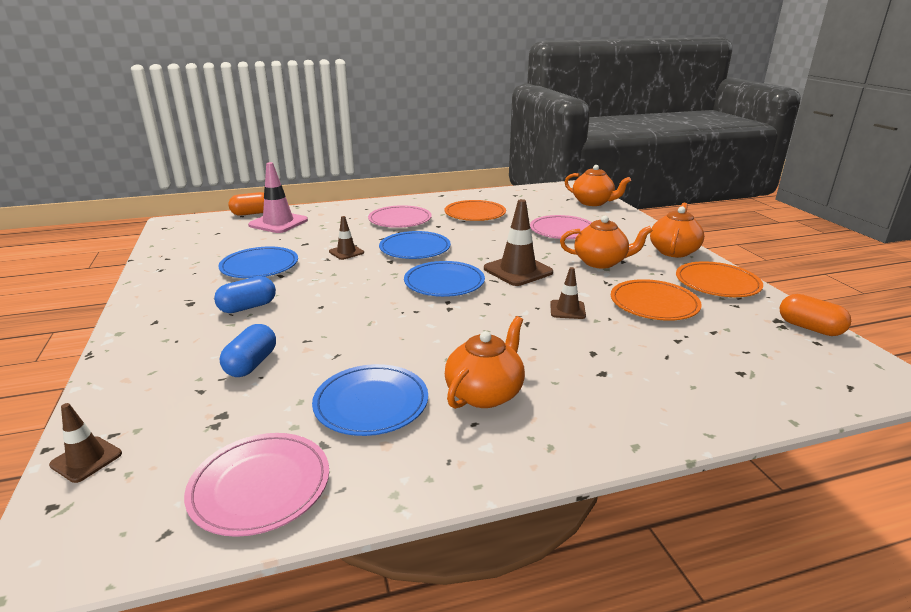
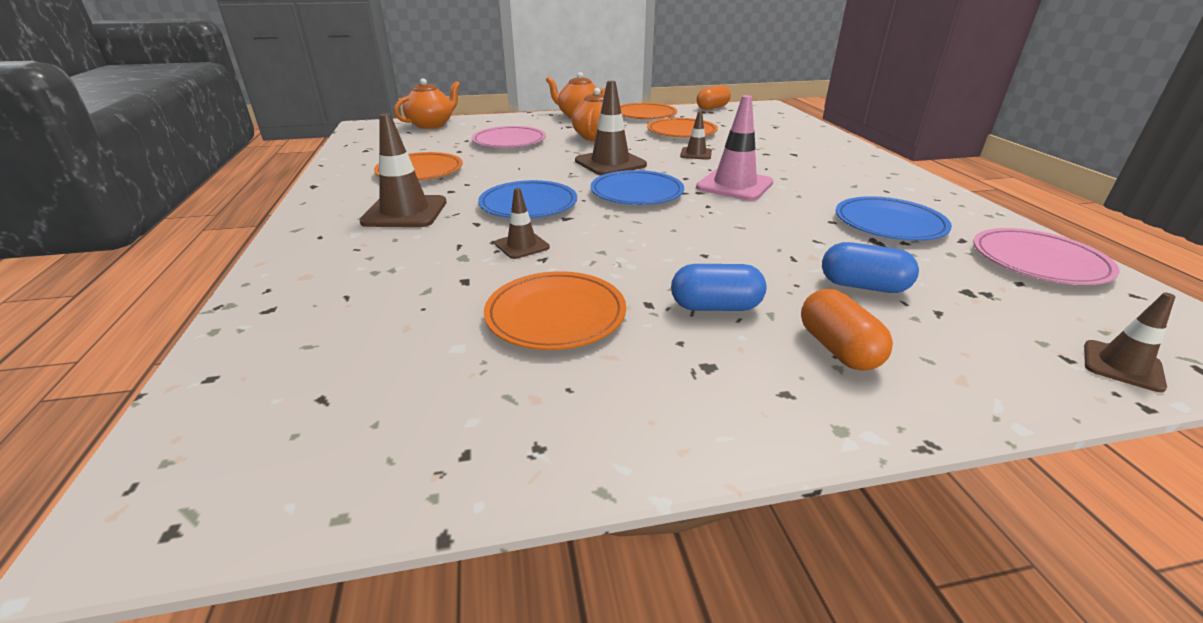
camera: 85 degrees left, 5 degrees up
blue capsule [214,276,276,313] -> blue capsule turned 60 degrees counterclockwise [671,264,767,311]
blue plate [218,246,298,278] -> orange plate [484,271,626,350]
orange capsule [228,192,264,216] -> orange capsule moved to [801,289,893,371]
pink traffic cone [248,162,308,233] -> pink traffic cone moved to [696,95,773,201]
pink plate [368,205,432,228] -> brown traffic cone [360,113,447,227]
orange teapot [445,316,525,409] -> none

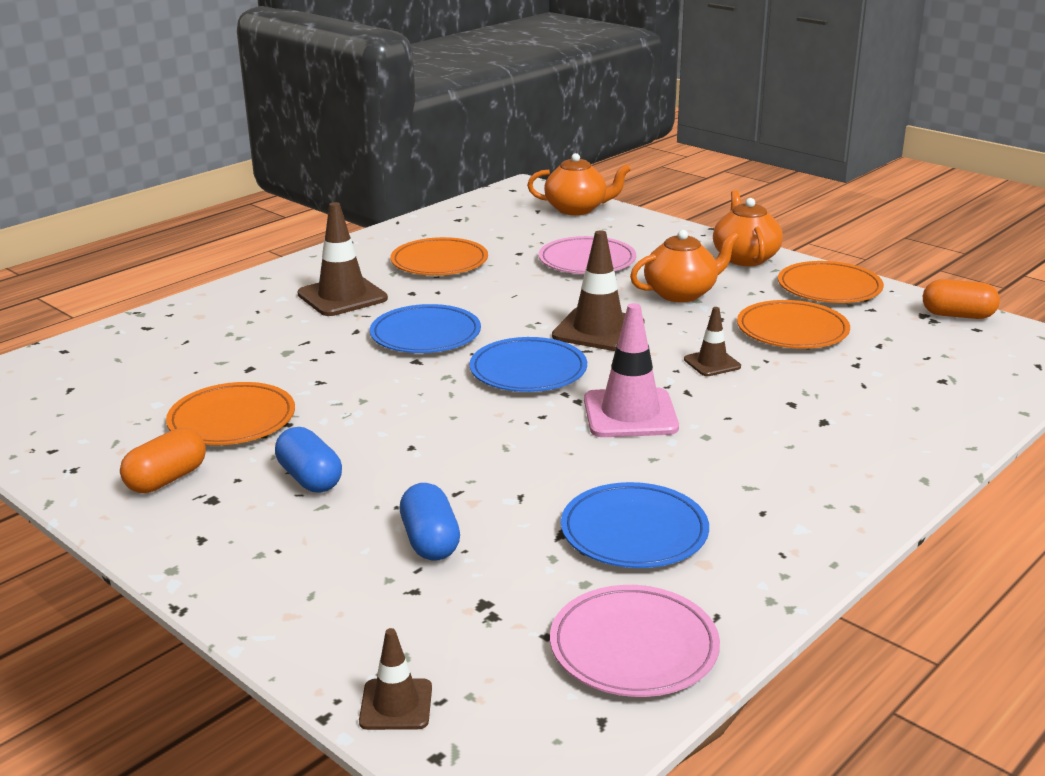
camera: 55 degrees right, 5 degrees down
brown traffic cone [495,188,550,259] -> none
orange capsule [801,289,893,371] -> orange capsule moved to [120,428,206,493]

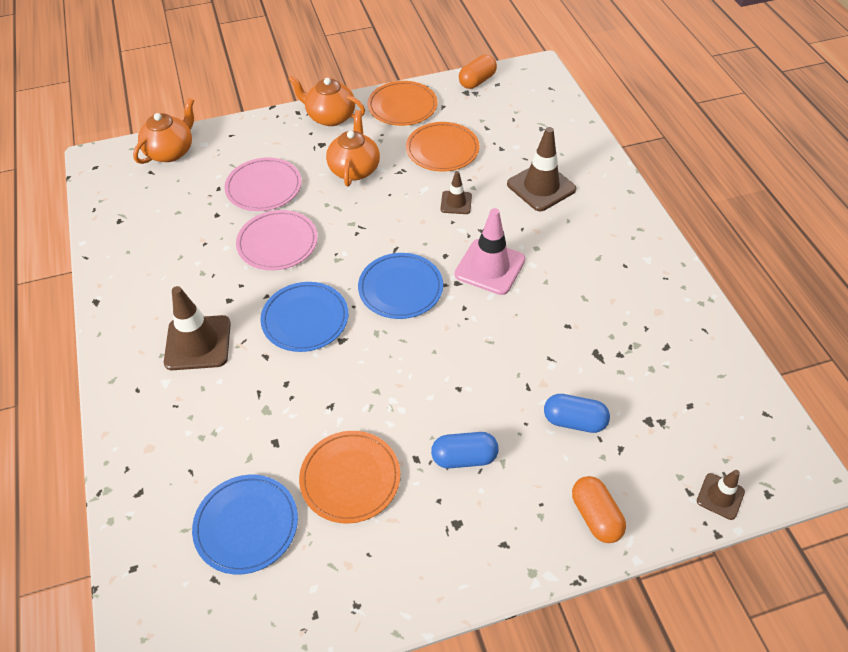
camera: 60 degrees left, 25 degrees up
orange capsule [120,428,206,493] -> orange capsule moved to [572,476,626,543]
orange plate [390,237,488,275] -> none
pink plate [550,585,720,697] -> pink plate moved to [236,210,318,270]
brown traffic cone [552,230,644,351] -> brown traffic cone moved to [507,127,576,211]
blue plate [561,482,709,568] -> blue plate moved to [192,475,298,574]

